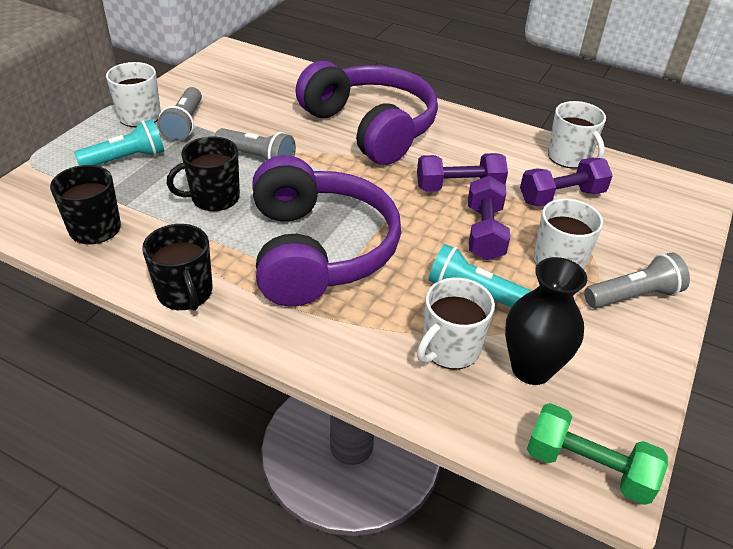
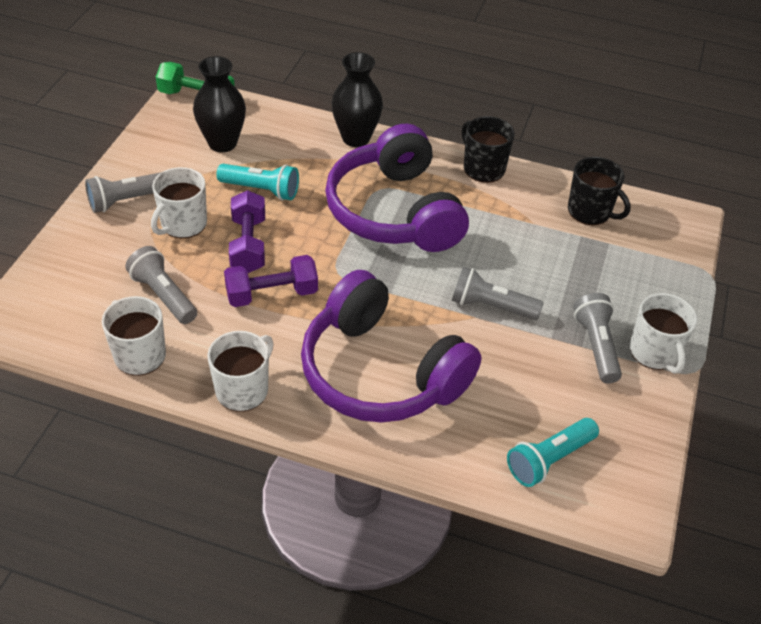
camera: 170 degrees right, 5 degrees up
turquoise flashlight [74,119,164,166] -> turquoise flashlight moved to [507,418,599,487]
black mug [167,136,240,211] -> none
white mug [417,277,495,370] -> white mug moved to [207,331,274,412]
purple dumbbell [520,157,613,206] -> grey flashlight [125,246,197,324]
none -> black vase [332,52,383,147]

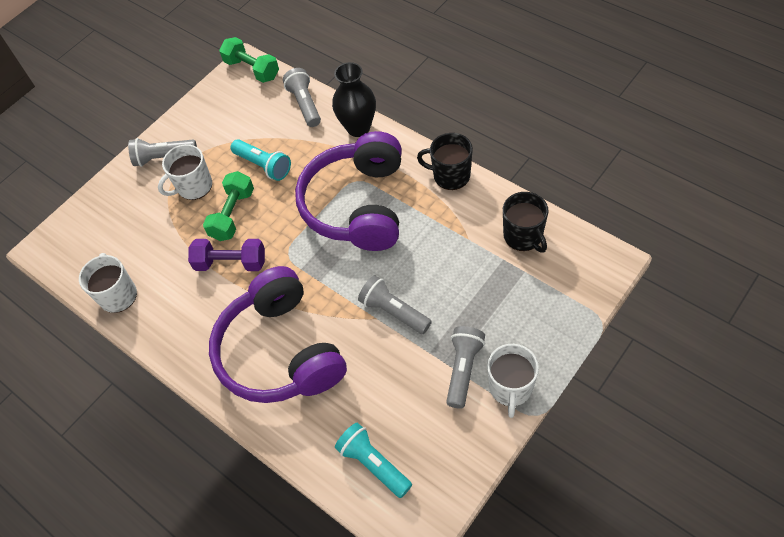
camera: 30 degrees right, 10 degrees up
grey flashlight [125,246,197,324] -> grey flashlight moved to [283,68,321,127]
black vase [193,56,246,152] -> none
white mug [207,331,274,412] -> none
purple dumbbell [229,190,265,273] -> green dumbbell [203,171,254,241]
black mug [462,116,515,183] -> black mug turned 60 degrees counterclockwise [417,133,473,190]
turquoise flashlight [507,418,599,487] -> turquoise flashlight turned 60 degrees clockwise [335,423,412,498]

